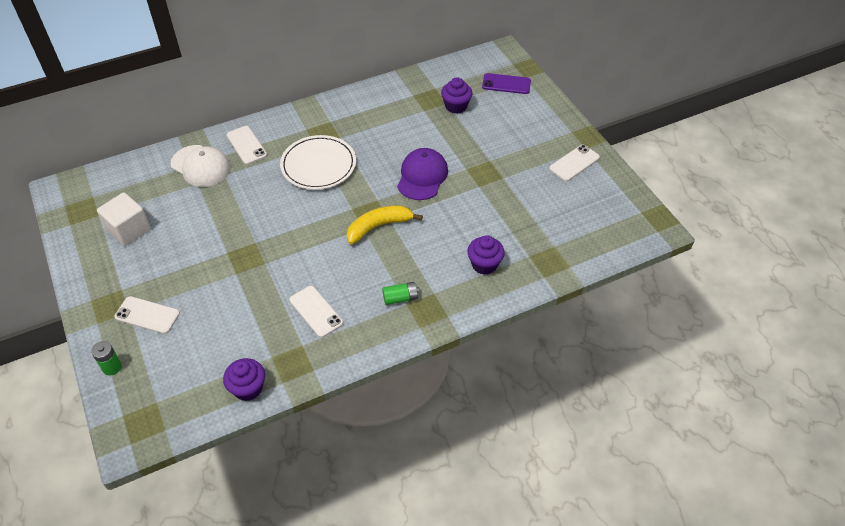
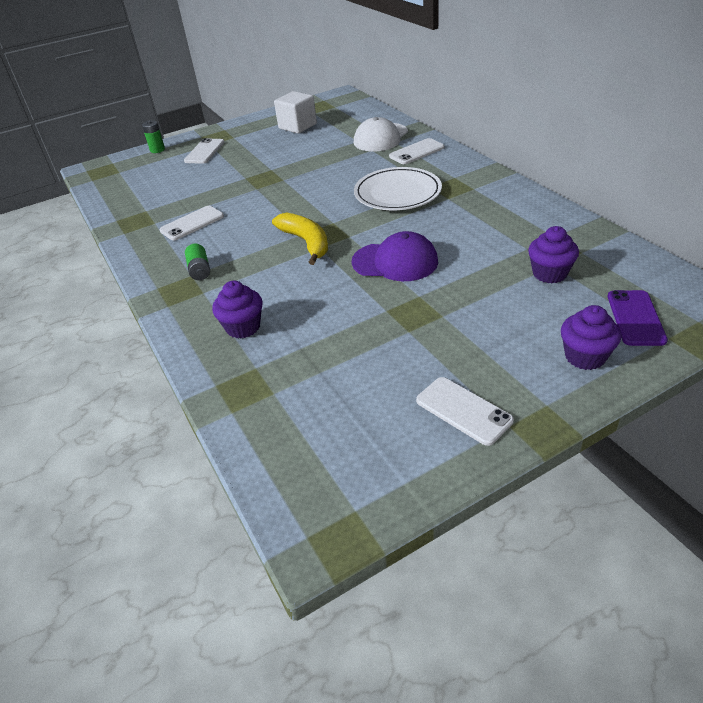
camera: 90 degrees right, 10 degrees down
purple cupcake [223,358,265,401] -> purple cupcake moved to [561,305,621,370]

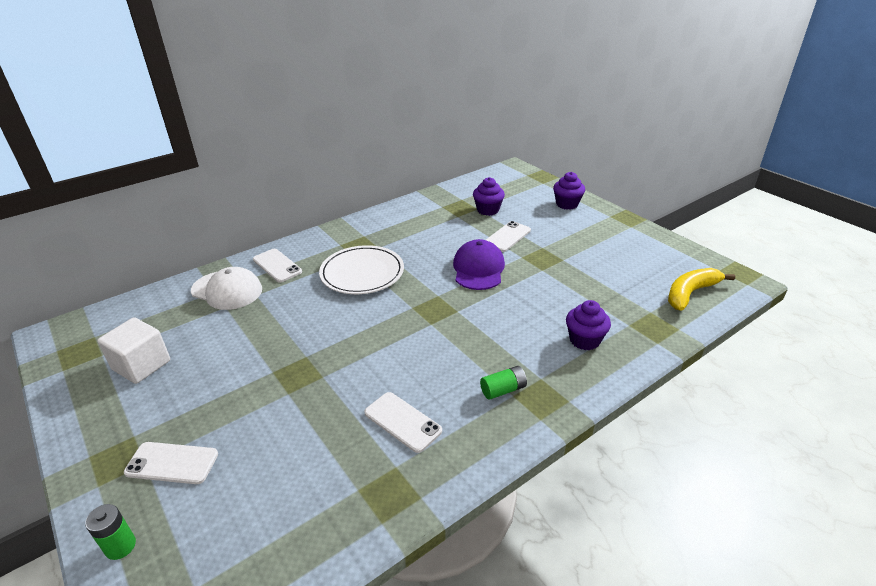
camera: 100 degrees left, 5 degrees down
yellow banana [272,213,328,265] -> yellow banana moved to [668,268,735,311]
white phone [416,377,514,446] -> white phone moved to [486,221,531,252]
purple phone [608,290,668,346] -> none

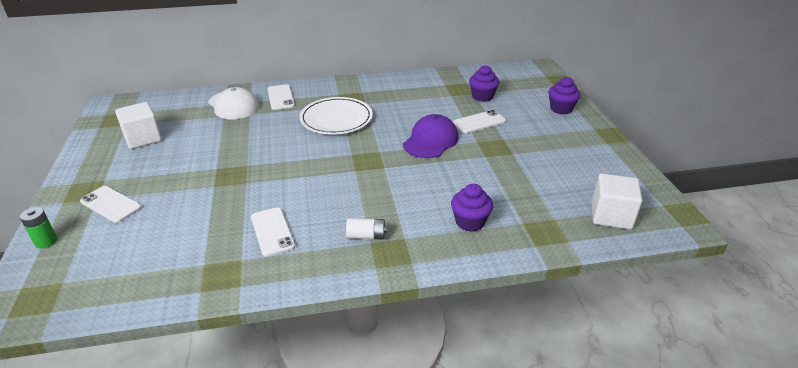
camera: 25 degrees right, 0 degrees up
green battery [480,366,527,400] -> white battery [346,218,387,239]
yellow banana [668,268,735,311] -> white cube [592,173,642,230]

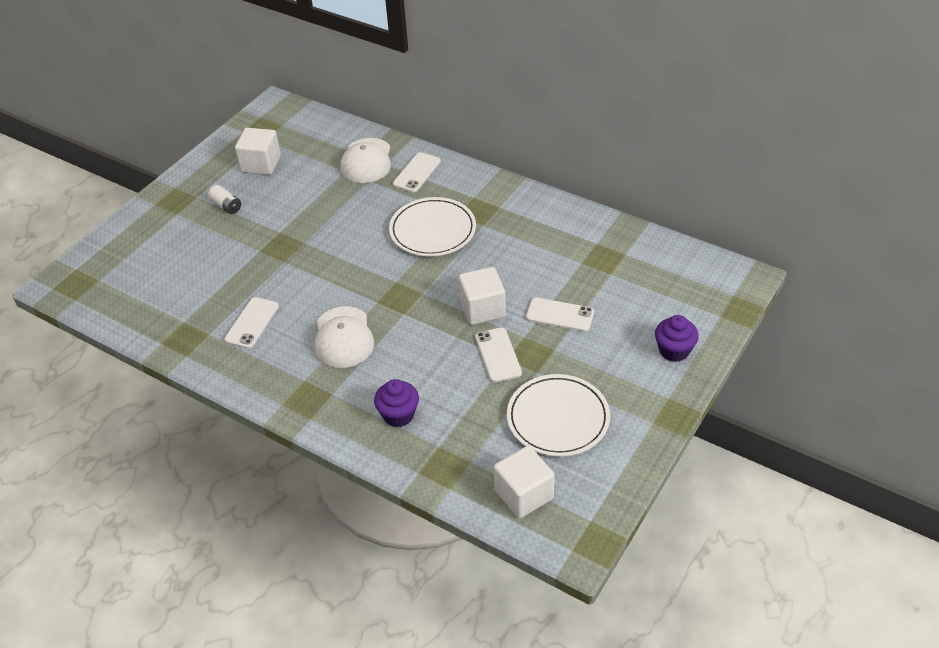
camera: 45 degrees right, 10 degrees up
green battery [20,207,57,248] -> none
white phone [80,186,142,223] -> white phone moved to [475,327,522,382]
white battery [346,218,387,239] -> white battery moved to [208,185,241,214]
purple cap [403,114,459,158] -> white cube [458,267,506,325]
purple cupcake [469,65,499,102] -> none
none -> white cap [315,306,374,368]
none -> white plate [507,374,610,457]

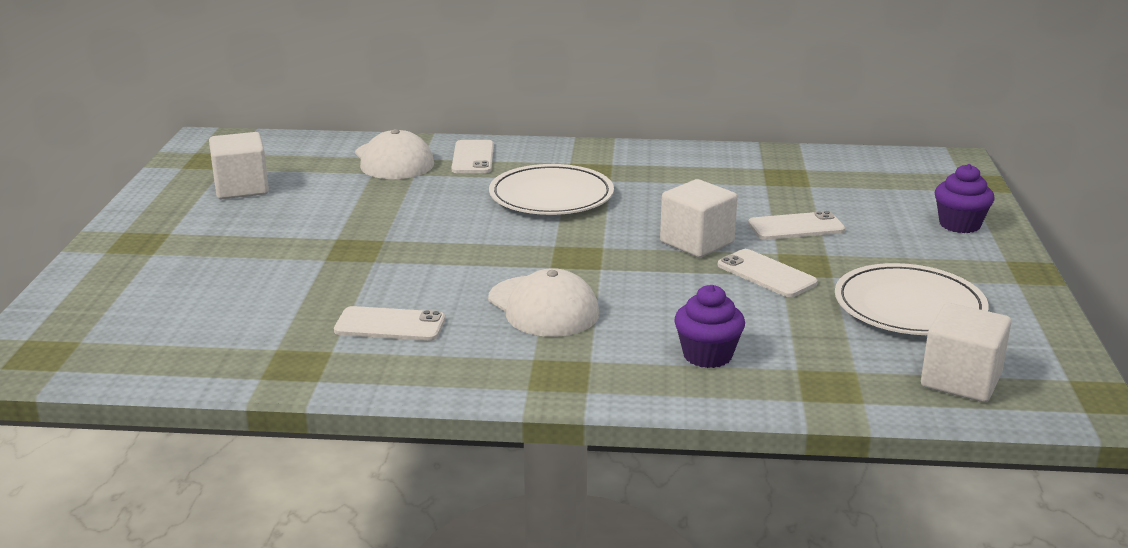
camera: 30 degrees left, 20 degrees down
white battery [208,185,241,214] -> none
white phone [224,297,279,349] -> white phone turned 75 degrees counterclockwise [334,306,445,341]

